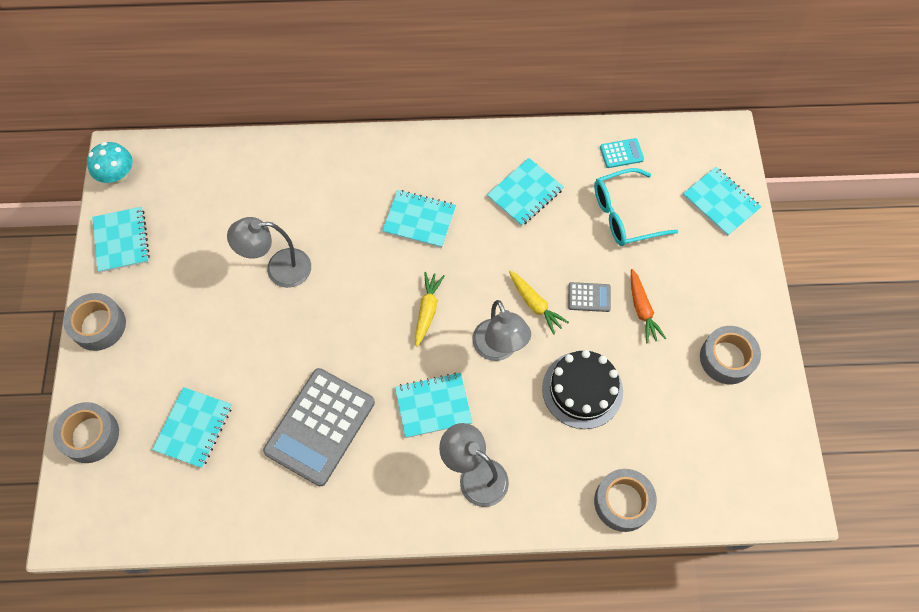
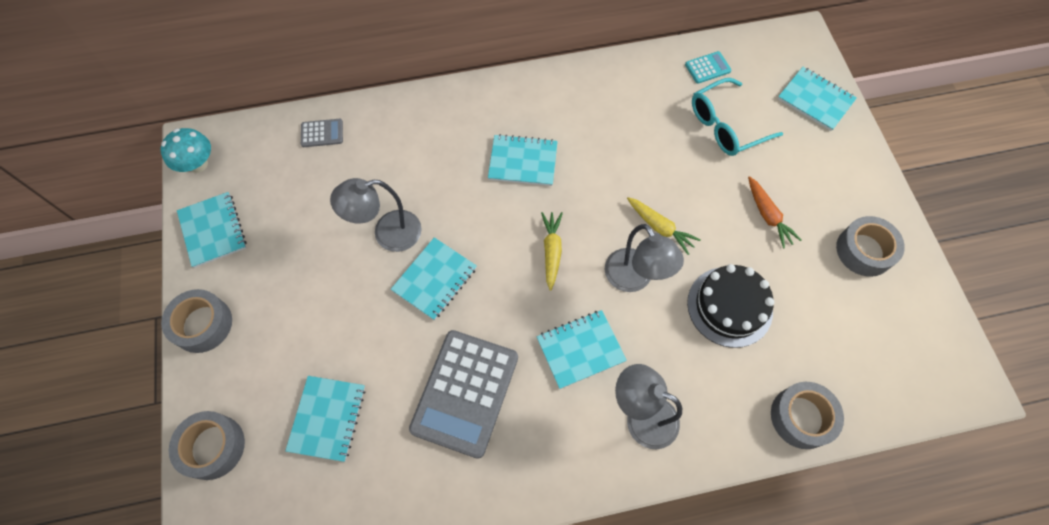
camera: 10 degrees left, 0 degrees up
turquoise notebook [487,158,564,226] -> turquoise notebook moved to [391,237,477,320]
grey calculator [568,282,611,312] -> grey calculator moved to [301,119,343,147]

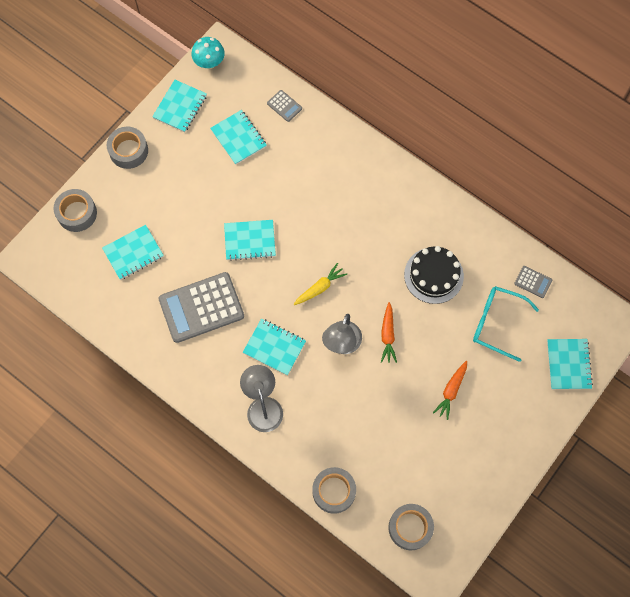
camera: 50 degrees right, 5 degrees up
grey lamp [330,178,422,252] -> none
turquoise notebook [488,134,558,186] -> turquoise notebook moved to [210,110,267,165]
yellow carrot [627,197,701,255] -> orange carrot [381,302,397,363]
turquoise calculator [685,51,731,84] -> grey calculator [514,266,552,298]
black cake [687,264,774,348] -> black cake moved to [404,246,464,304]
grey tape [836,216,905,277] -> grey tape moved to [388,504,434,550]

